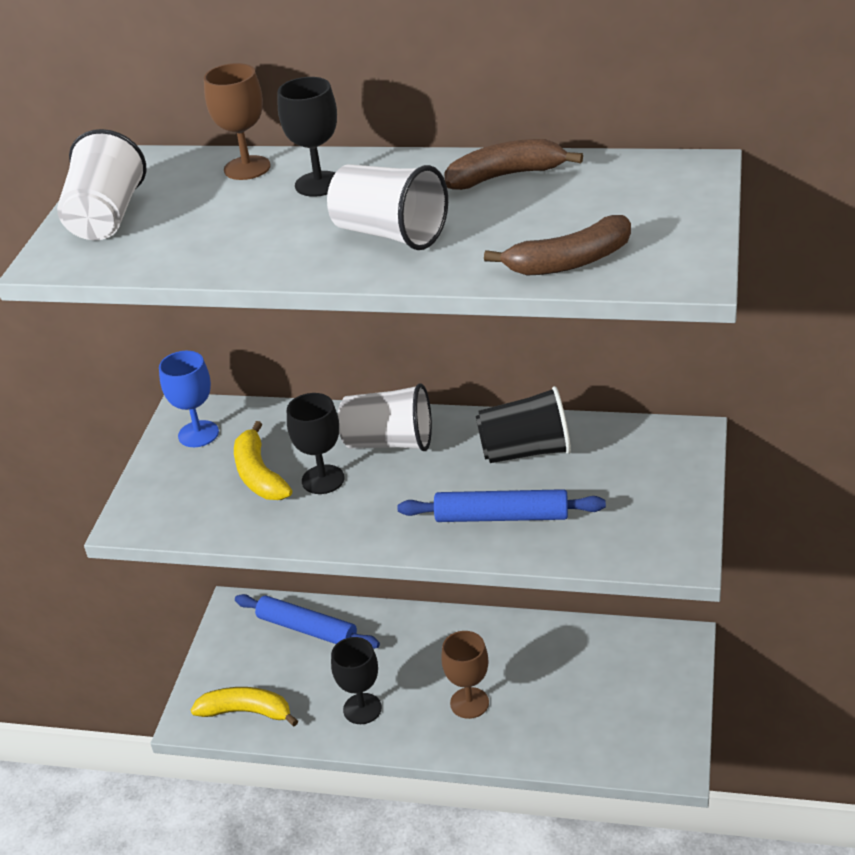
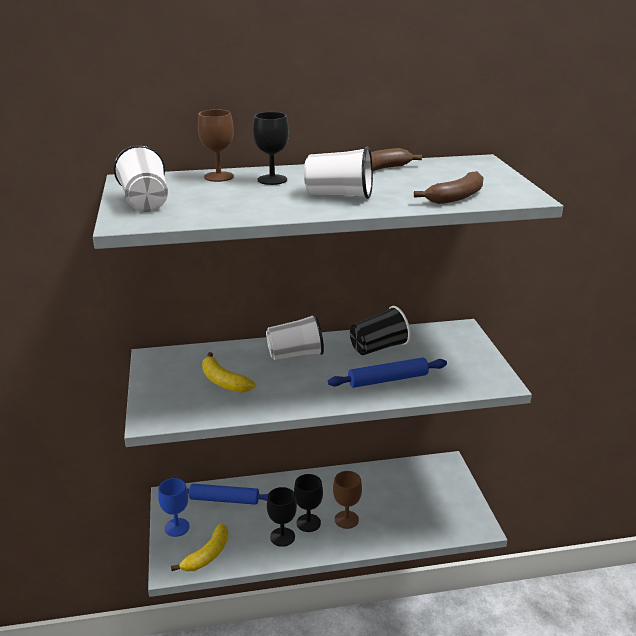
camera: 25 degrees left, 10 degrees down
blue goblet [159,351,219,447] -> blue goblet moved to [158,478,190,537]
yellow banana [191,687,298,726] -> yellow banana turned 135 degrees clockwise [171,523,229,572]
black goblet [287,393,345,494] -> black goblet moved to [294,474,323,532]

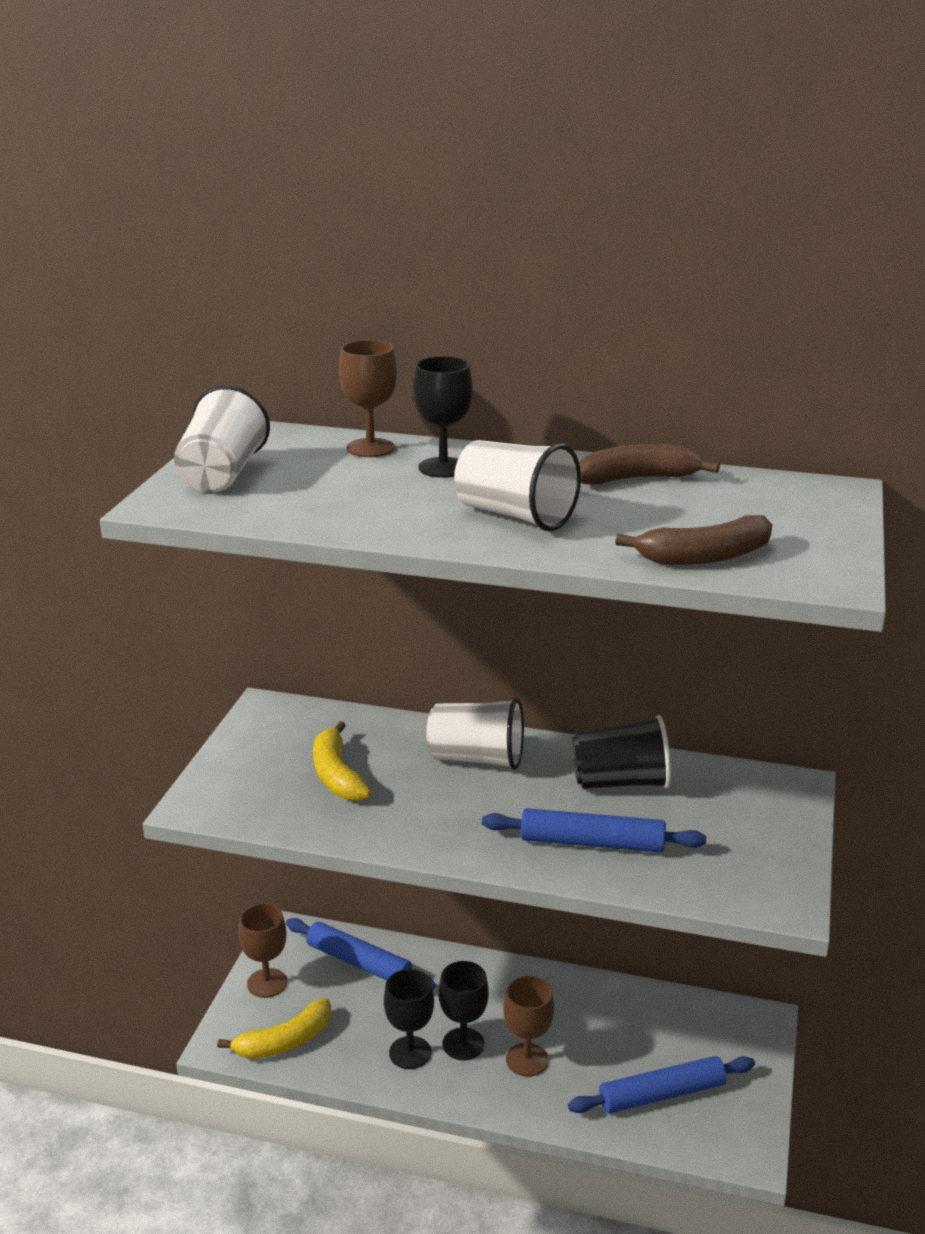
camera: 25 degrees right, 0 degrees up
blue goblet [158,478,190,537] -> brown goblet [238,903,287,998]
none -> blue rolling pin [568,1056,755,1113]

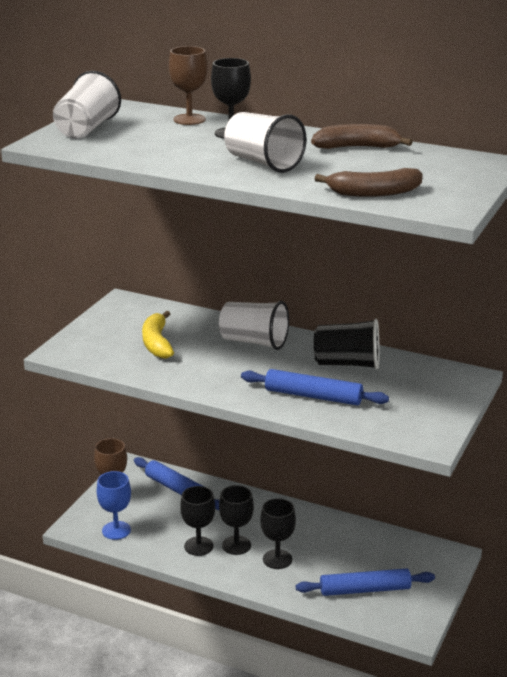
camera: 10 degrees right, 0 degrees up
yellow banana [217,999,332,1059] -> blue goblet [97,471,131,540]
brown goblet [503,976,554,1077] -> black goblet [260,498,296,569]

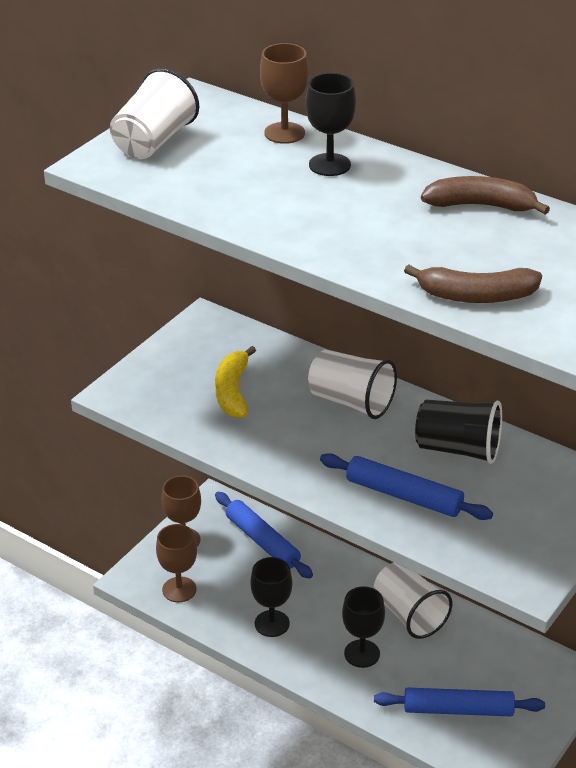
camera: 10 degrees right, 10 degrees up
blue goblet [97,471,131,540] -> brown goblet [156,524,197,602]
black goblet [219,485,254,555] -> none
white cup [224,112,307,173] -> white cup moved to [374,562,452,639]

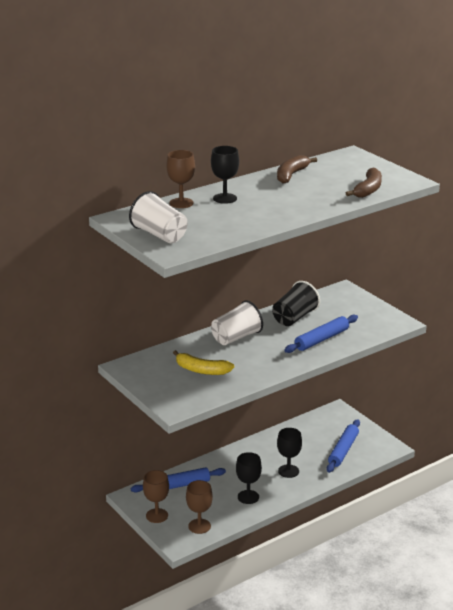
camera: 70 degrees left, 10 degrees down
white cup [374,562,452,639] -> none

